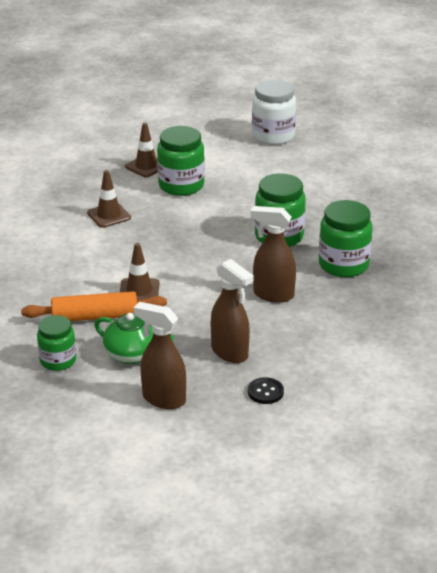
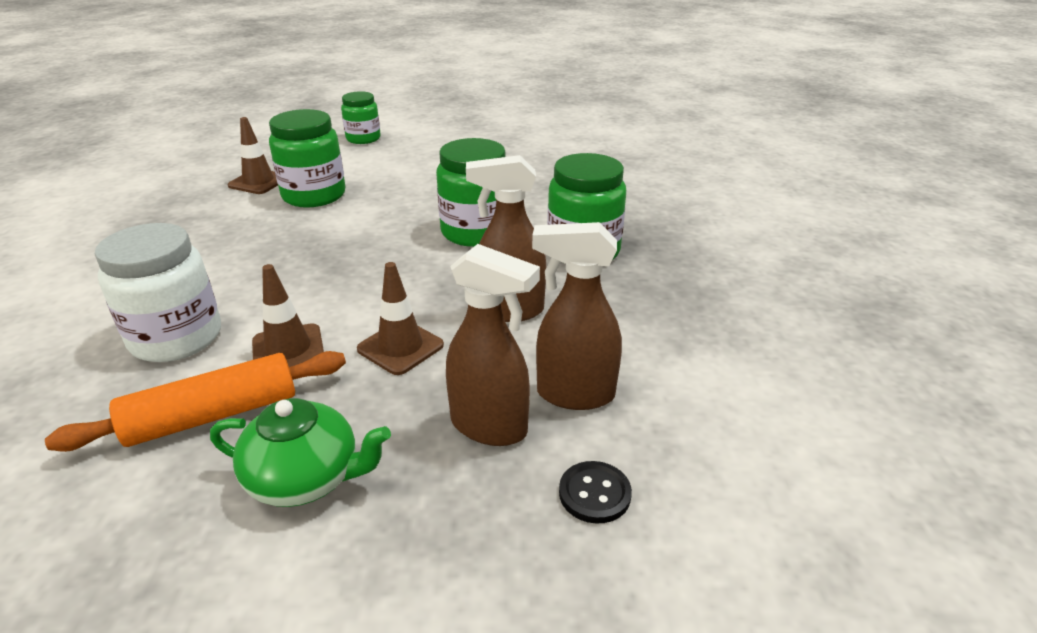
camera: 20 degrees left, 0 degrees up
green jar [37,315,76,371] -> green jar moved to [341,91,381,144]
brown traffic cone [87,170,131,228] -> brown traffic cone moved to [357,262,444,375]
brown spray bottle [134,302,186,409] -> brown spray bottle moved to [532,222,622,410]
white jar [252,80,296,145] -> white jar moved to [95,223,221,362]

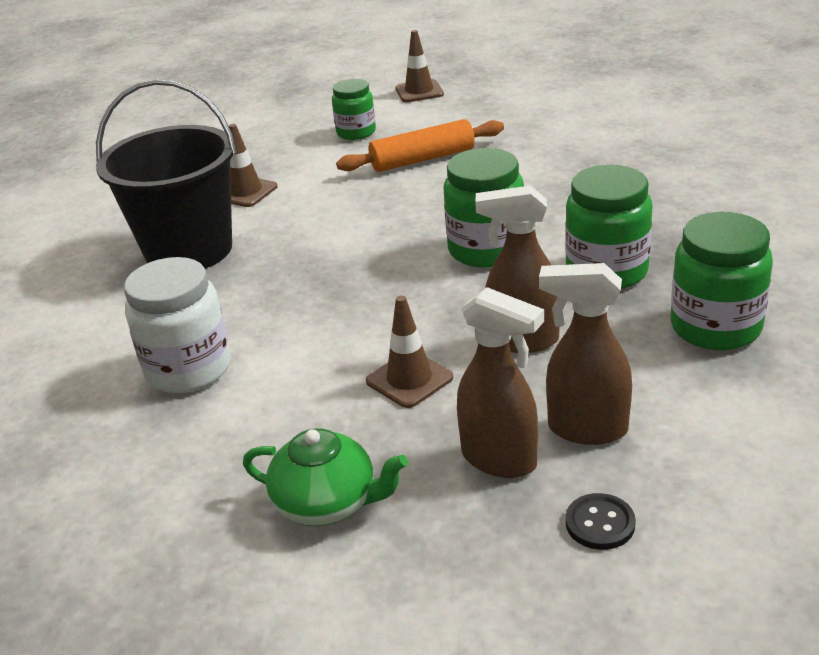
camera: 10 degrees right, 0 degrees up
orange rolling pin [45,351,346,452] -> orange rolling pin moved to [336,119,504,172]
brown traffic cone [252,264,324,367] -> brown traffic cone moved to [395,30,444,102]
green jar [269,109,345,208] -> green jar moved to [671,212,773,350]
none -> black bucket [96,79,237,269]

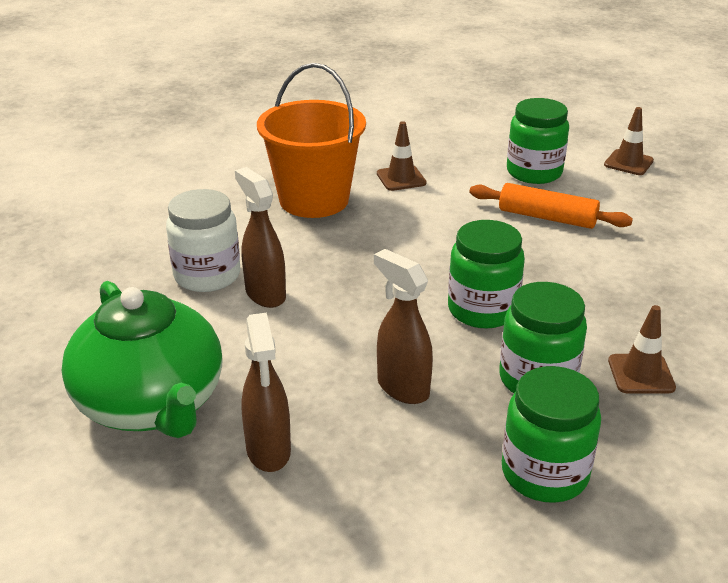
camera: 40 degrees right, 0 degrees up
black bucket [96,79,237,269] -> orange bucket [257,63,366,218]
green teapot [243,428,408,526] -> green teapot [62,281,222,438], size x1.89
green jar [332,79,376,140] -> green jar [507,98,569,184], size x1.54
brown traffic cone [366,296,453,408] -> brown traffic cone moved to [608,305,676,393]
brown spray bottle [539,263,632,445] -> brown spray bottle moved to [235,167,286,308]
black button [565,493,636,550] -> none

